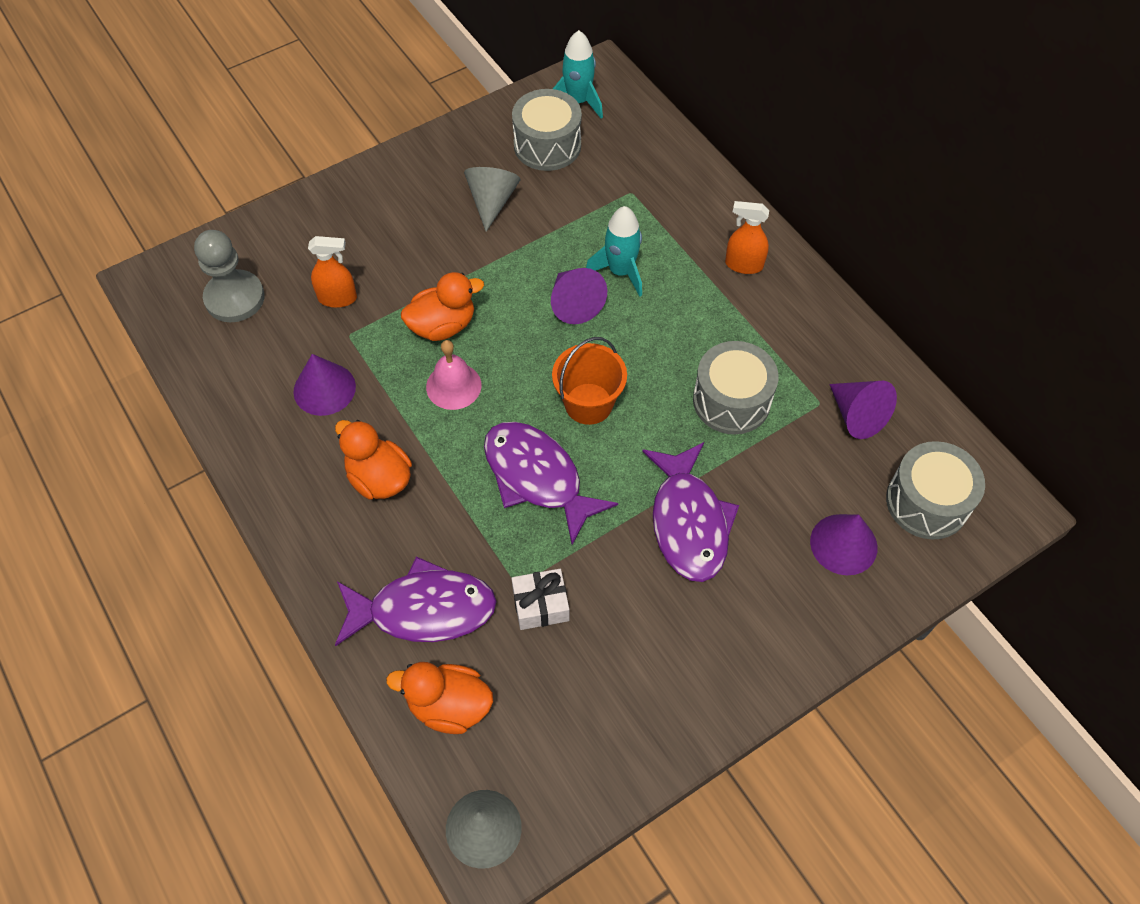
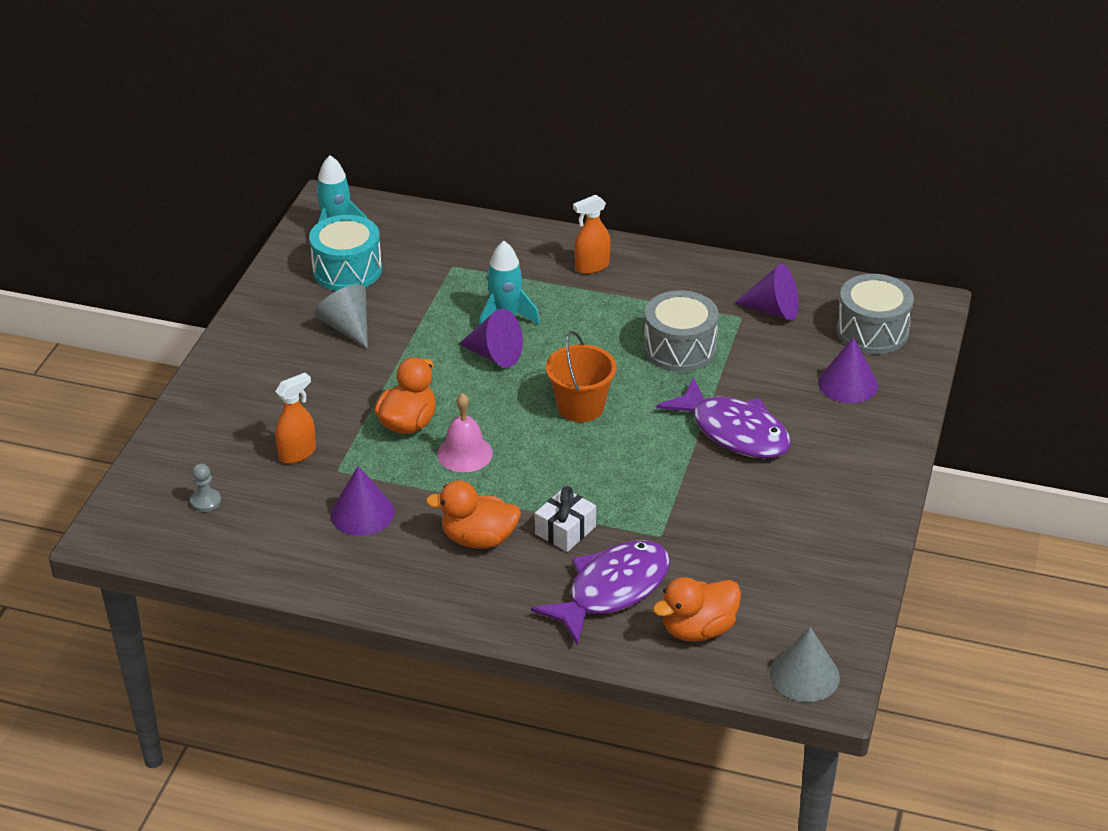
camera: 40 degrees left, 20 degrees down
grey pawn [194,230,265,322] -> grey pawn [190,464,221,512], size x0.47
purple fish [484,422,618,545] -> none
white gift [511,569,569,630] -> white gift moved to [535,486,596,552]
grey drum [512,89,582,171] -> turquoise drum [309,215,382,291]

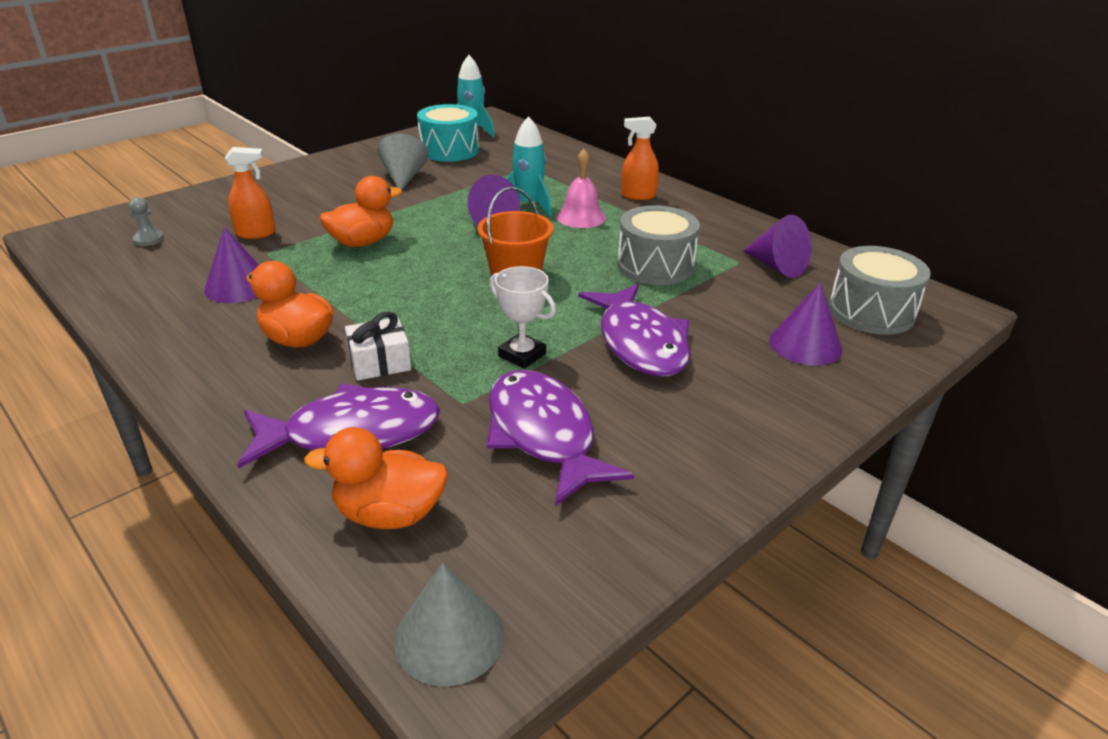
camera: 30 degrees right, 5 degrees down
pink bell [437,393,493,472] -> pink bell moved to [557,149,606,228]
none -> purple fish [487,370,634,506]
none -> white trophy [490,266,556,369]

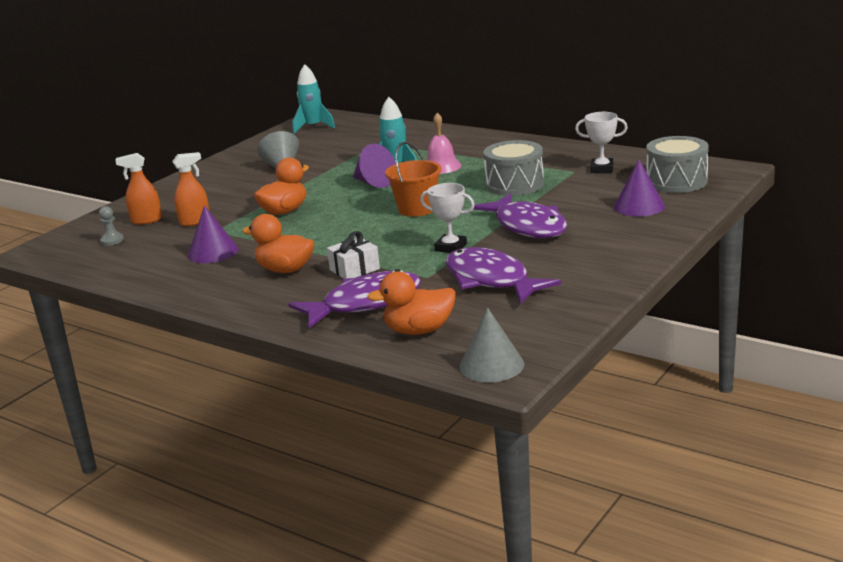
camera: 10 degrees left, 10 degrees down
turquoise drum [417,104,479,162] -> none
orange spray bottle [621,117,659,200] -> orange spray bottle moved to [115,153,162,225]
purple cone [743,215,812,278] -> white trophy [575,112,628,173]

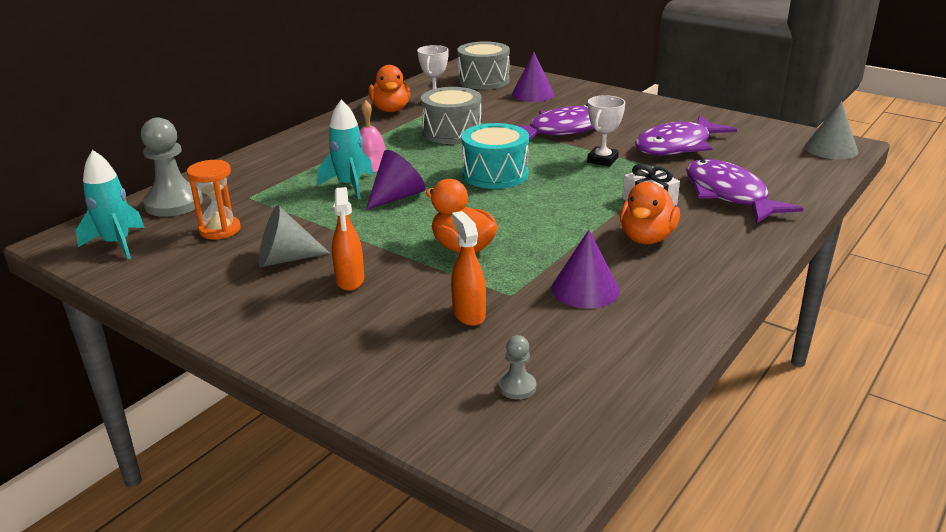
camera: 90 degrees left, 5 degrees up
orange spray bottle [115,153,162,225] -> orange spray bottle moved to [332,187,364,291]
orange duck [367,271,455,335] -> orange duck moved to [369,65,410,112]
orange bucket [385,141,442,217] -> turquoise drum [461,123,529,189]
none -> grey pawn [141,118,203,217]
none -> orange hourglass [187,160,241,239]

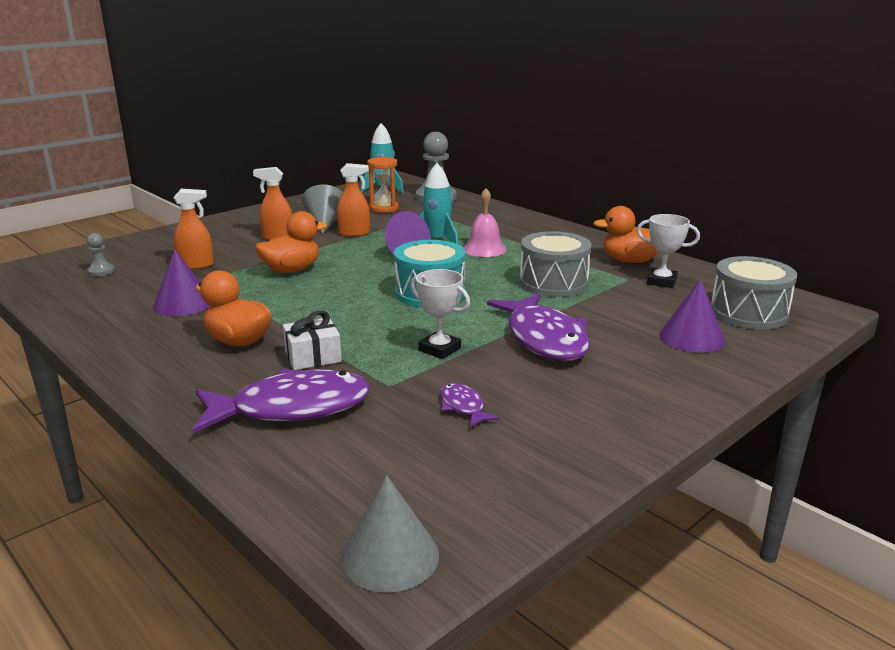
camera: 100 degrees right, 5 degrees down
purple fish [635,116,737,156] -> purple fish [440,383,500,428], size x0.46
none -> orange spray bottle [337,163,370,237]

